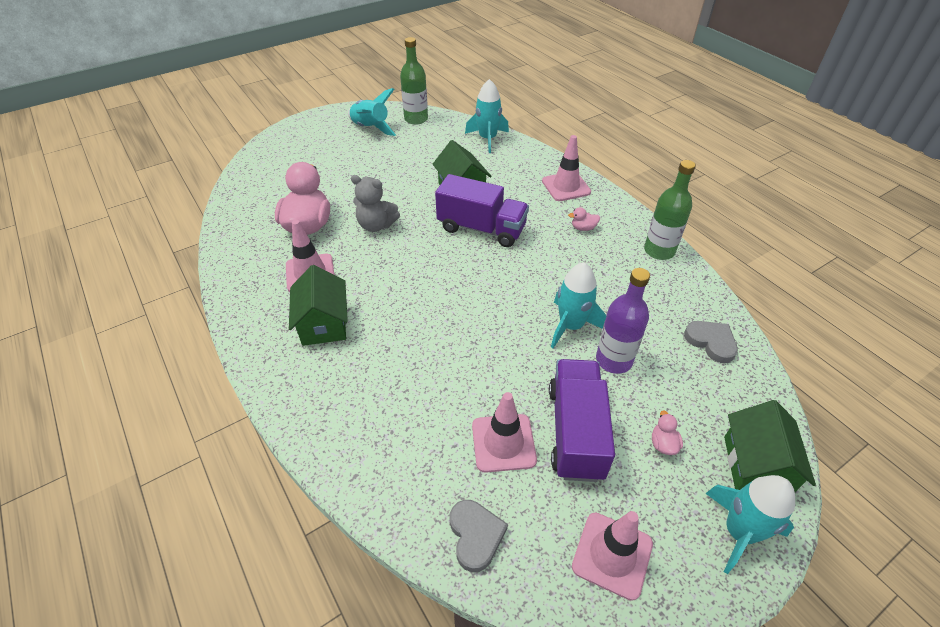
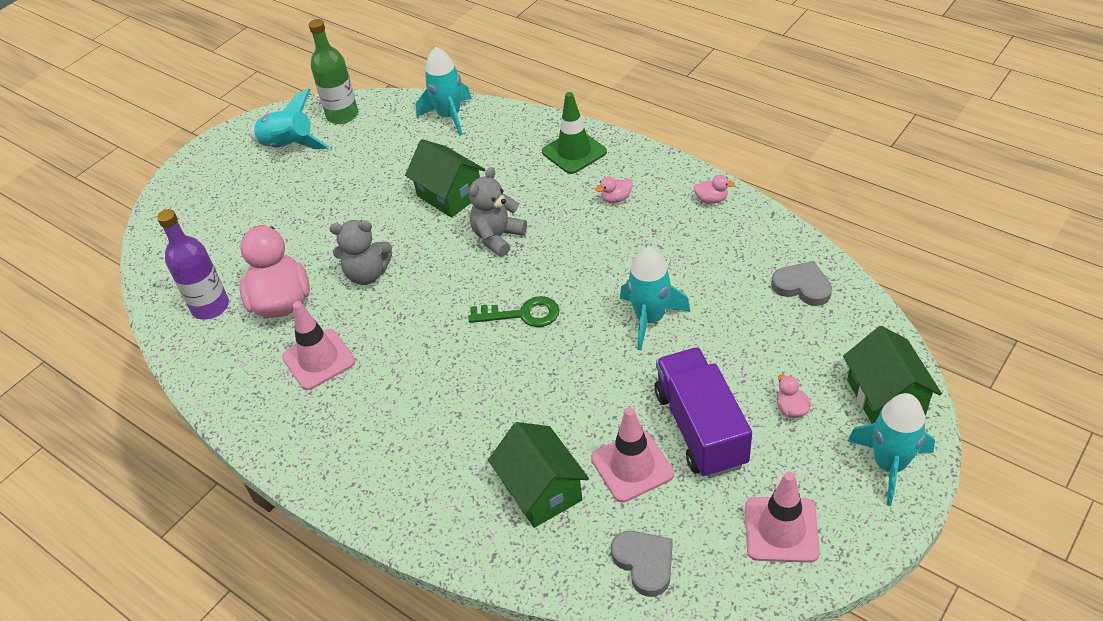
camera: 15 degrees left, 0 degrees up
green house [289,265,348,346] -> green house moved to [488,422,589,528]
purple truck [435,174,529,247] -> grey teddy bear [469,167,527,257]
pink traffic cone [542,135,591,201] -> green traffic cone [542,92,607,174]
purple bottle [596,268,650,374] -> purple bottle moved to [157,209,229,320]
green bottle [644,160,696,260] -> pink duck [693,175,735,204]
none -> green key [468,296,560,327]

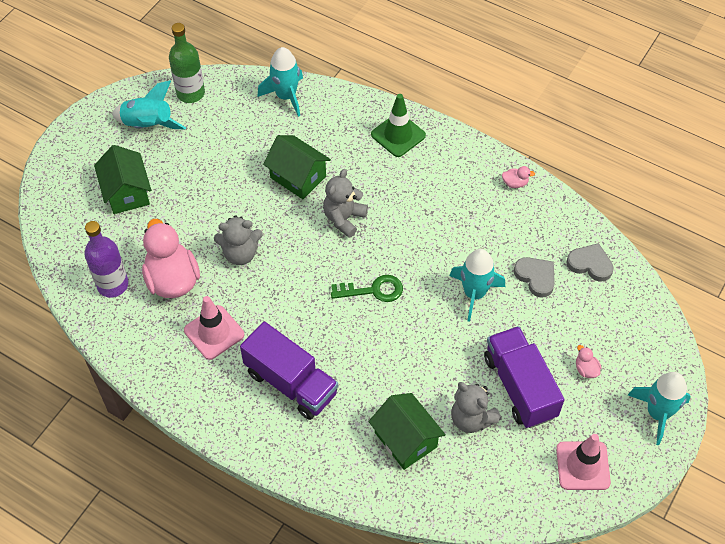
camera: 10 degrees left, 10 degrees up
pink traffic cone [591,407,674,502] -> grey teddy bear [451,382,501,433]
pink duck [595,177,633,203] -> none
grey heart [611,531,673,597] -> grey heart moved to [514,257,555,298]
green house [843,326,942,423] -> green house moved to [94,145,151,214]
none -> purple truck [240,321,338,420]

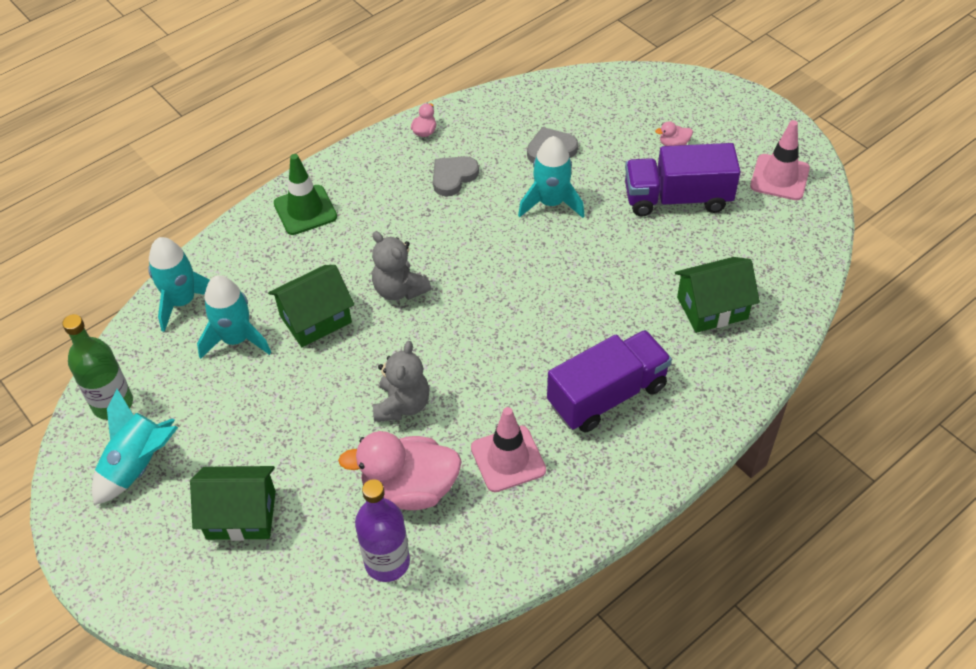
camera: 70 degrees left, 5 degrees down
green key [331,275,403,302] -> none
grey teddy bear [451,382,501,433] -> none
grey heart [566,243,614,282] -> grey heart moved to [433,156,479,197]
turquoise rocket [628,372,691,445] -> turquoise rocket moved to [197,275,271,359]

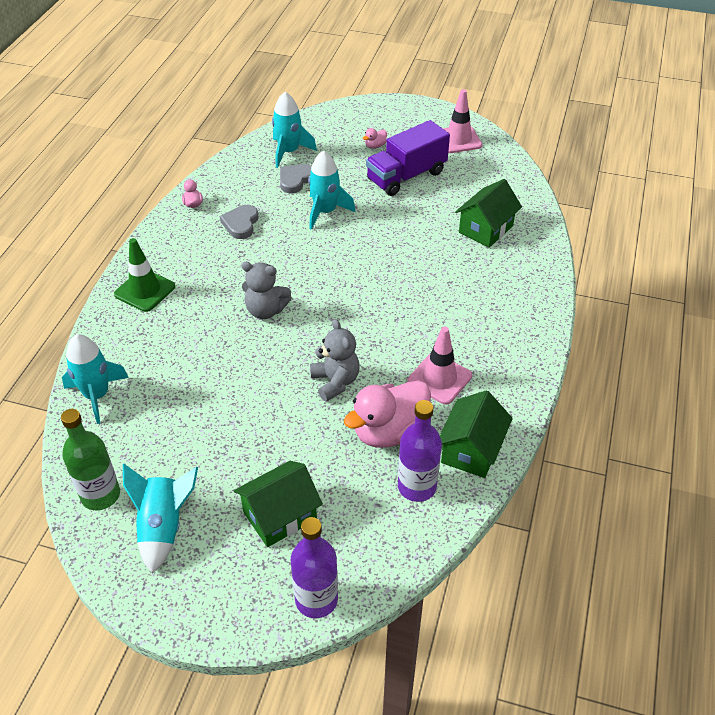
camera: 35 degrees left, 5 degrees down
turquoise rocket [197,275,271,359] -> turquoise rocket moved to [272,92,317,168]
green house [268,265,354,347] -> green house moved to [440,390,513,478]
purple truck [547,330,672,432] -> none
none -> purple bottle [291,517,338,618]

